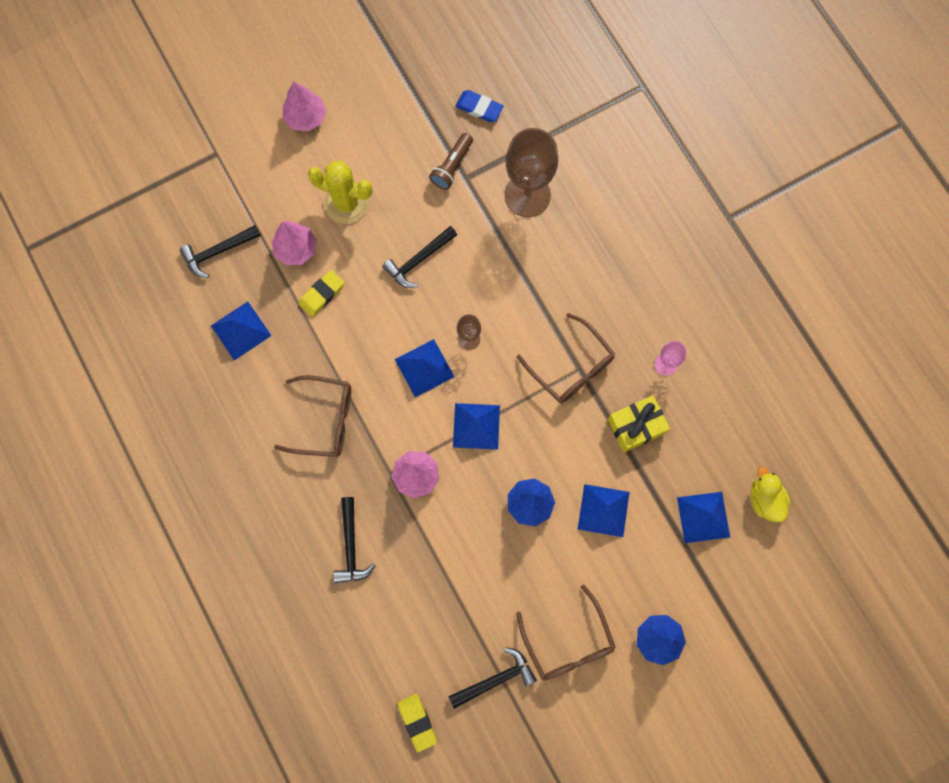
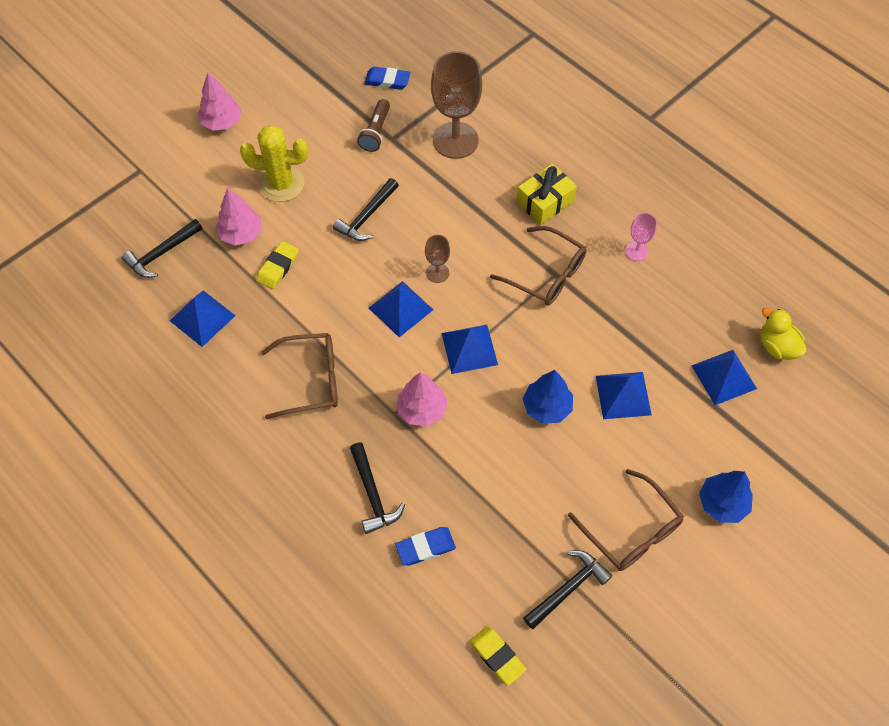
camera: 15 degrees left, 15 degrees down
yellow gift [607,395,670,453] -> yellow gift moved to [517,164,577,225]
none -> blue eraser [395,527,456,565]

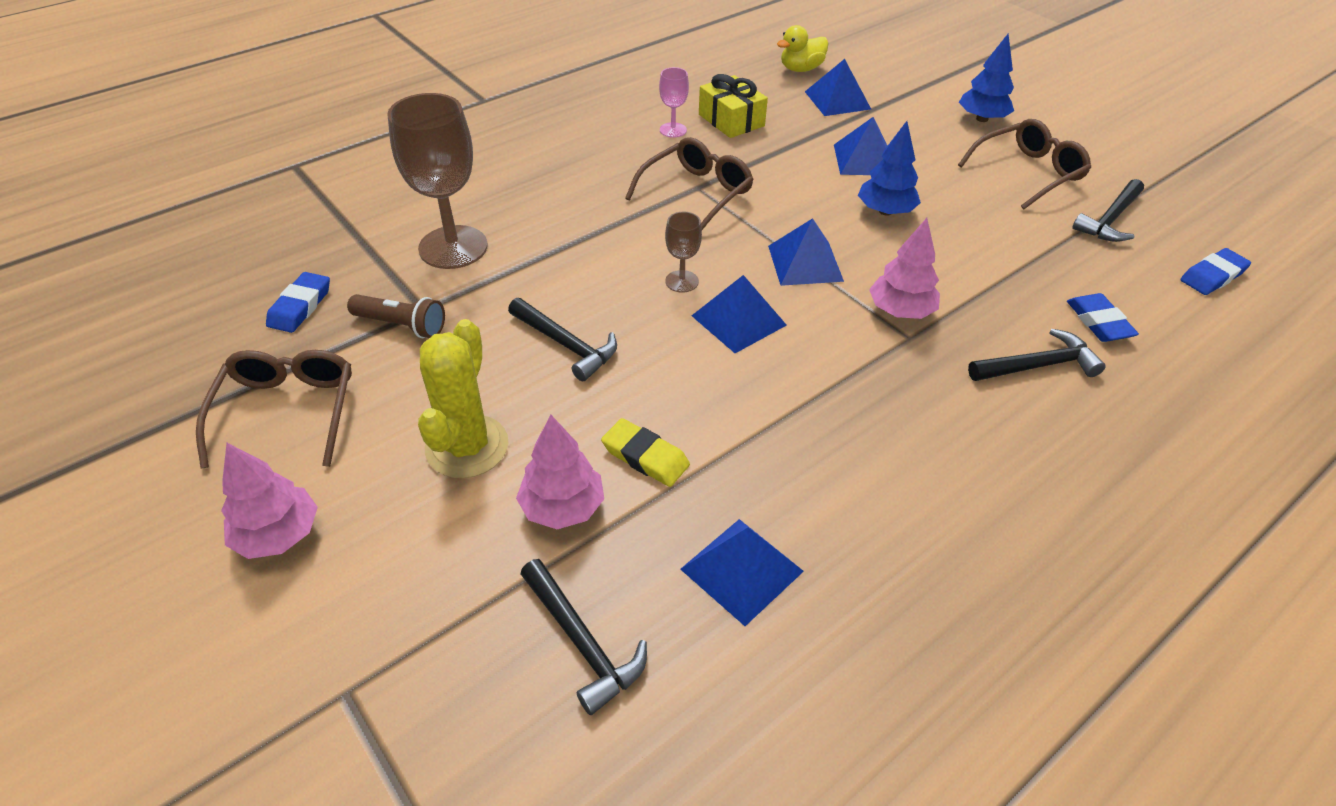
camera: 85 degrees left, 15 degrees down
brown glasses [262,333,338,419] -> brown glasses moved to [196,350,352,468]
yellow eraser [470,626,526,686] -> blue eraser [1181,248,1251,295]
yellow gift [517,164,577,225] -> yellow gift moved to [699,74,768,138]
black hammer [523,550,612,629] -> black hammer turned 105 degrees counterclockwise [1072,179,1144,242]

